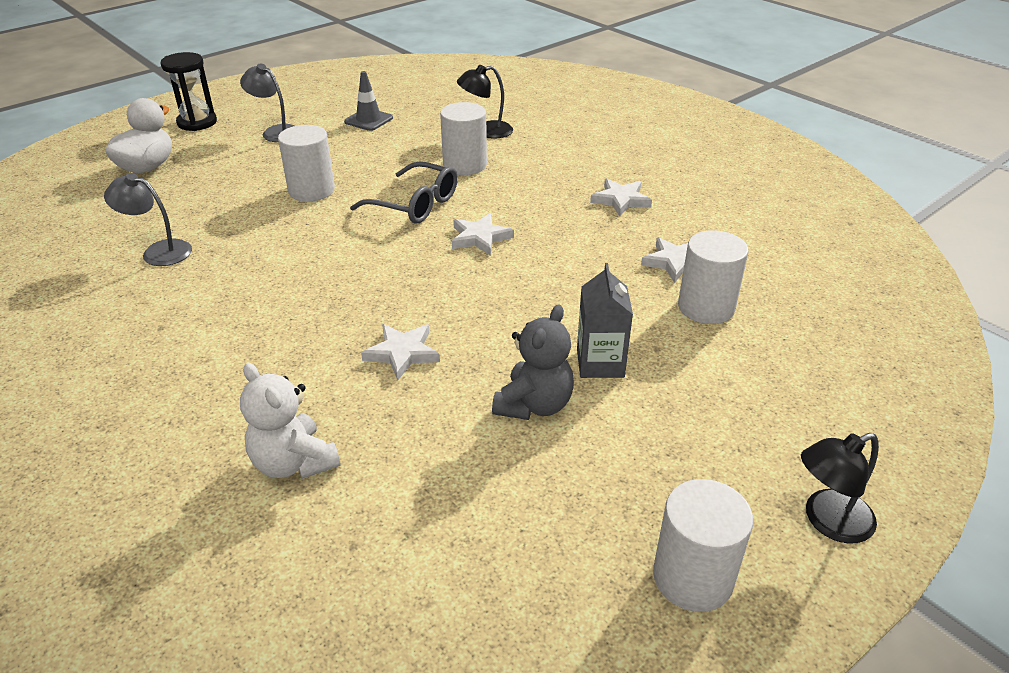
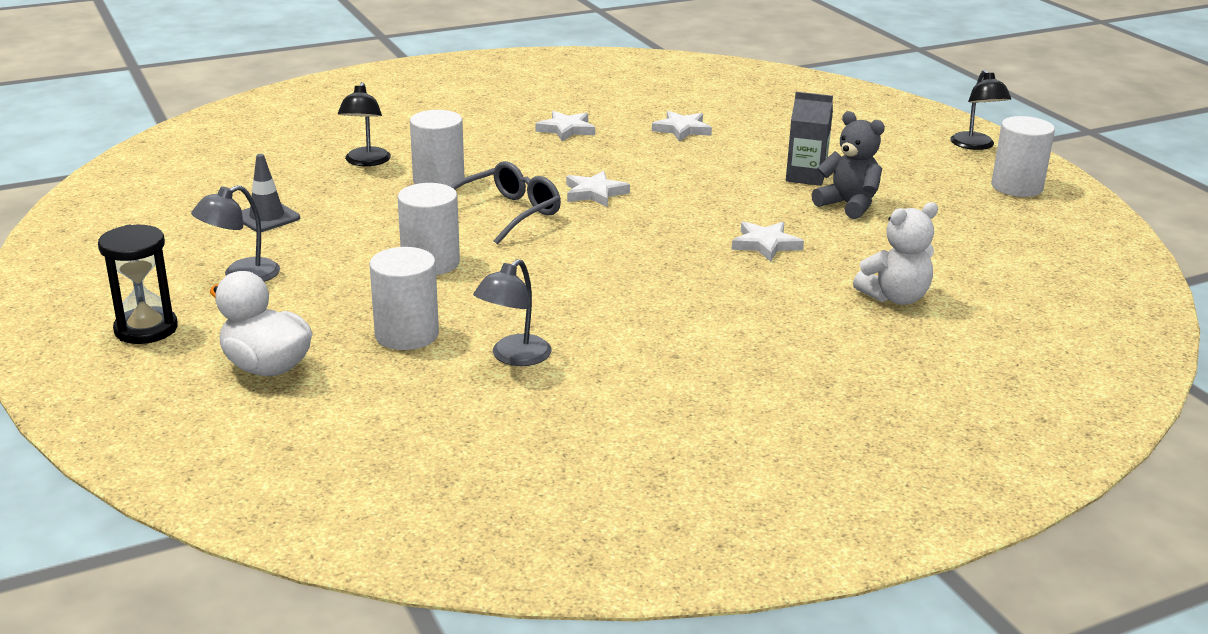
camera: 75 degrees left, 10 degrees down
white cylinder [678,230,748,324] -> white cylinder moved to [369,247,439,350]

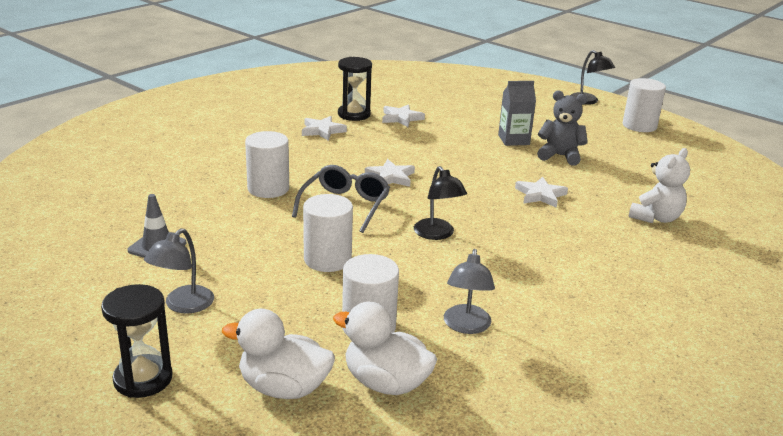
camera: 25 degrees left, 0 degrees up
black lamp [338,82,391,166] -> black lamp moved to [414,166,467,240]
none -> white duck [333,302,437,395]
none -> black hourglass [338,57,372,121]

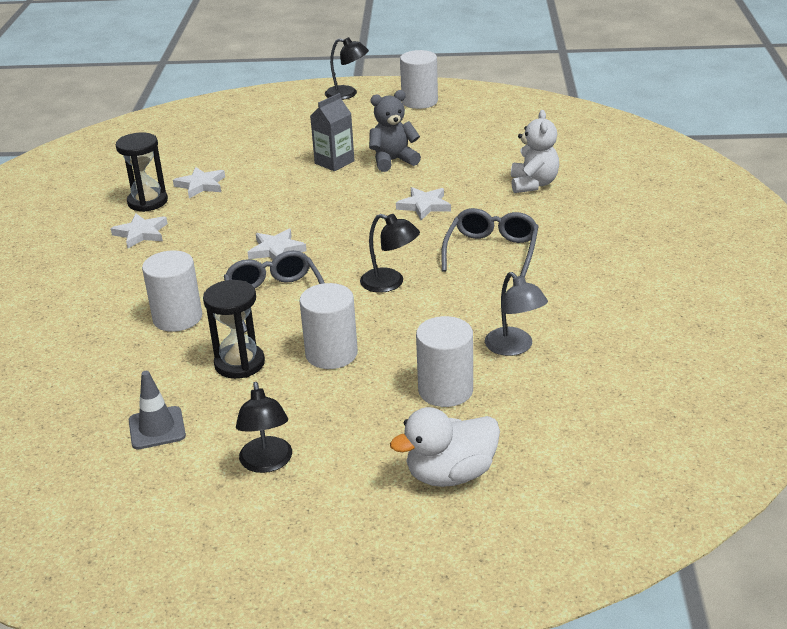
camera: 35 degrees left, 5 degrees up
black hourglass [101,284,173,398] -> black hourglass moved to [203,280,265,379]
grey lamp [144,228,214,314] -> black lamp [236,382,292,473]
white duck [333,302,437,395] -> none
none -> grey glasses [441,208,539,278]

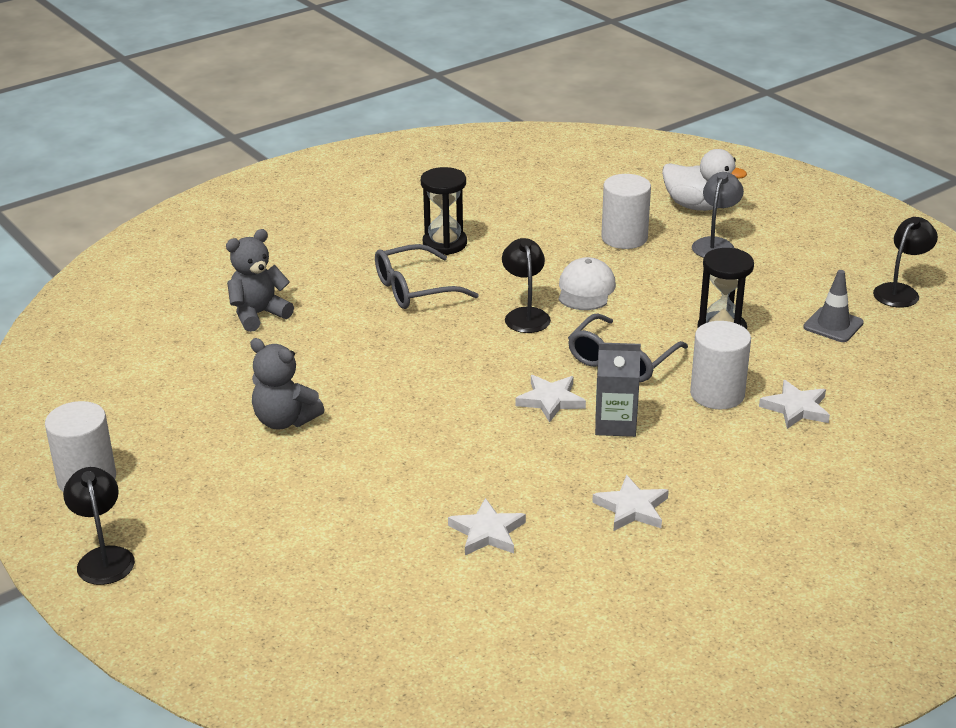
camera: 130 degrees left, 0 degrees up
black hourglass [116,132,168,212] -> black hourglass moved to [421,167,467,255]
black lamp [236,382,292,473] -> black lamp moved to [873,217,938,308]
white cylinder [299,283,358,369] -> none
grey carton [310,93,355,171] -> grey carton moved to [595,342,641,437]
white star [396,187,451,220] -> white star moved to [759,380,830,429]
grey lamp [485,272,548,356] -> grey lamp moved to [692,172,744,258]
white teddy bear [511,110,559,193] -> grey teddy bear [226,229,294,332]
none -> white cap [558,257,616,310]

